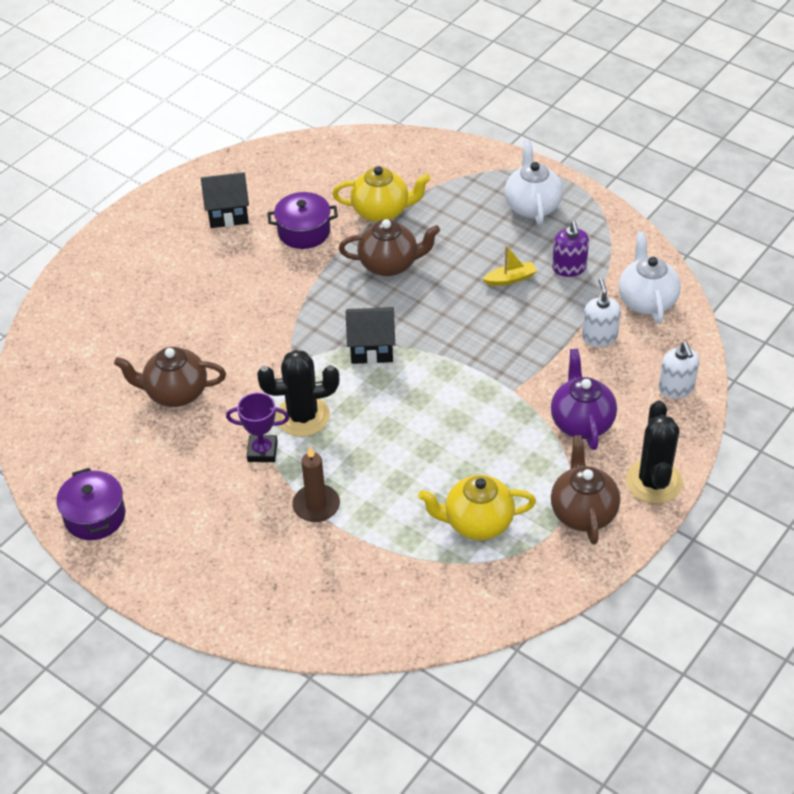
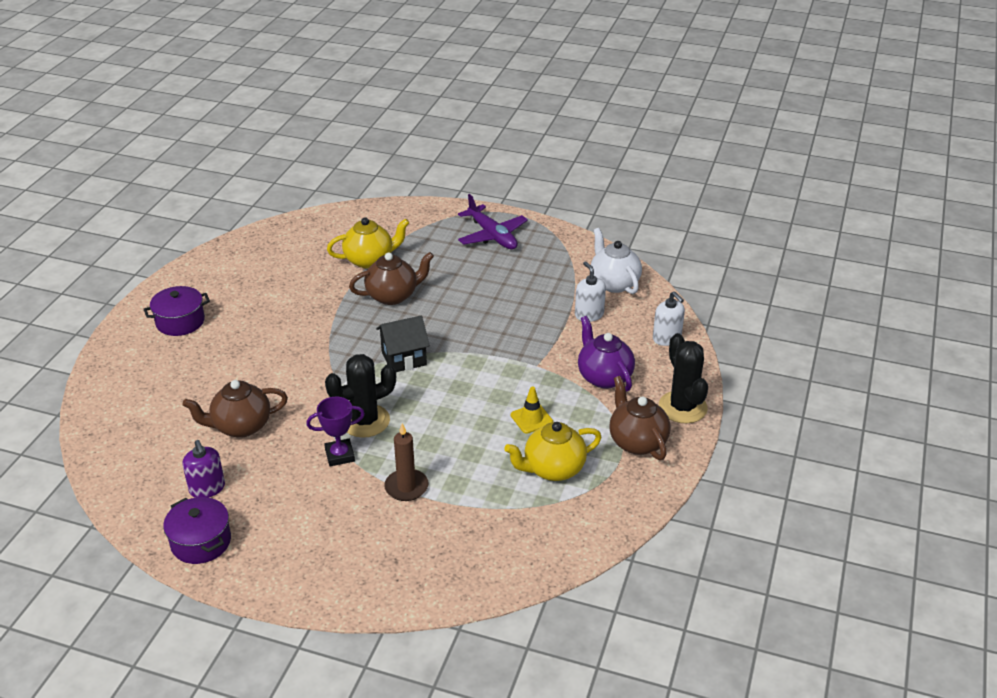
camera: 20 degrees left, 10 degrees down
black house [201,172,249,228] -> none
purple pot [268,192,338,249] -> purple pot moved to [144,286,210,336]
yellow boat [483,245,537,286] -> none
white teapot [505,140,563,225] -> purple plane [458,194,528,250]
purple soap dispenser [552,221,589,277] -> purple soap dispenser moved to [182,440,225,498]
none -> yellow traffic cone [511,387,553,434]

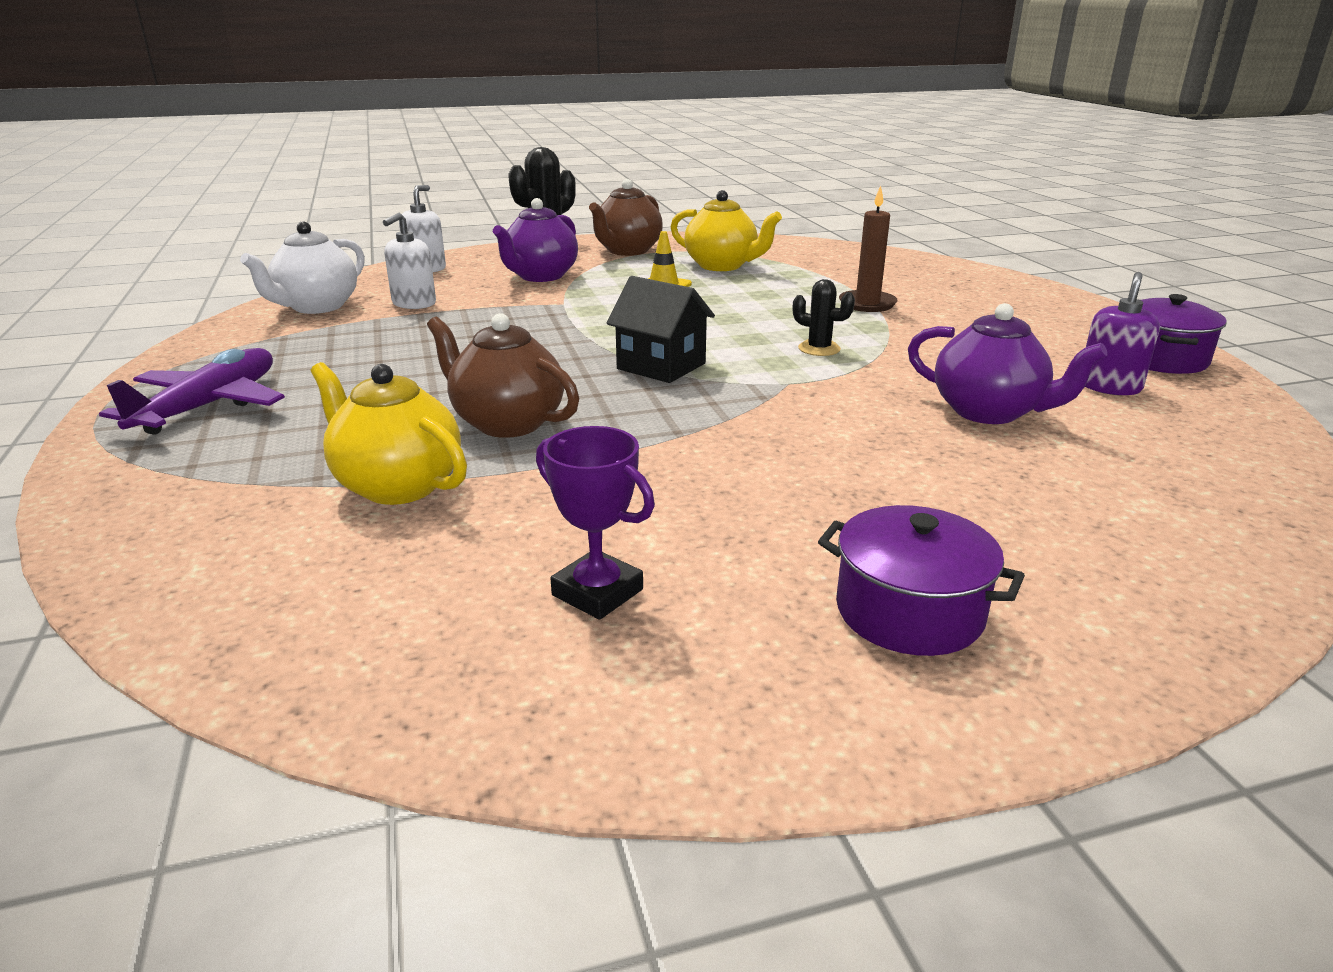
camera: 125 degrees left, 10 degrees down
brown teapot [182,380,288,438] -> purple teapot [908,303,1108,424]
purple trophy [306,397,365,466] -> purple trophy moved to [536,426,655,620]
black cactus [325,354,396,438] -> black cactus [793,279,855,356], size x0.53

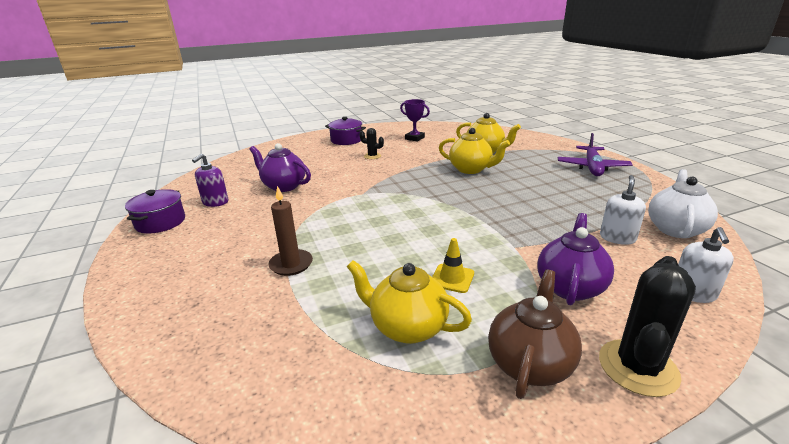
camera: 175 degrees right, 0 degrees up
brown teapot [427,313,579,438] -> yellow teapot [439,128,510,174]
black house [607,276,715,383] -> none
black cactus [793,279,855,356] -> black cactus moved to [360,128,384,159]

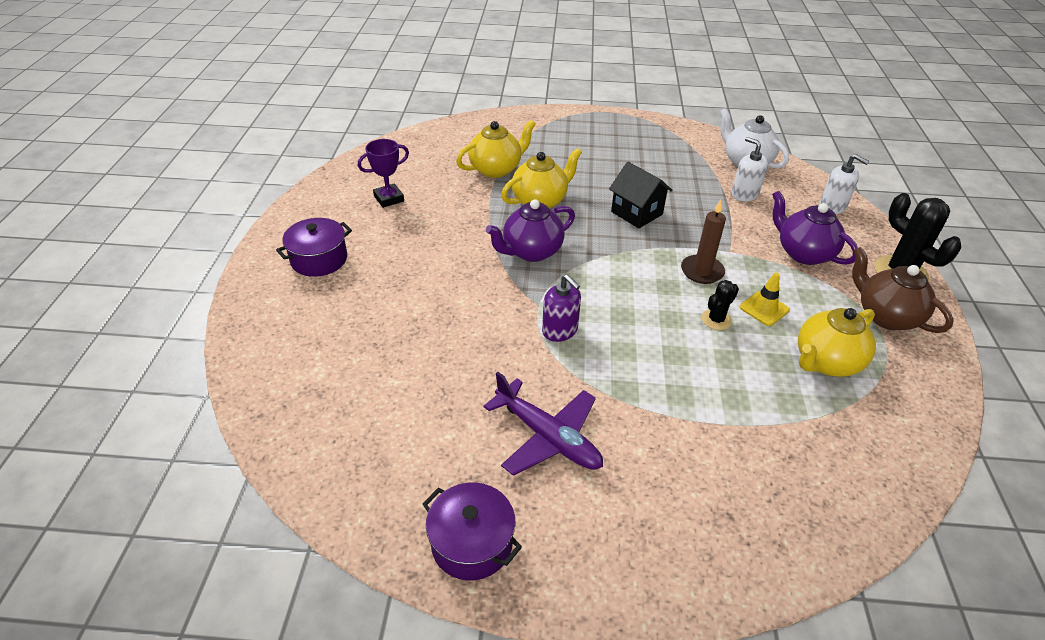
camera: 65 degrees left, 15 degrees up
purple soap dispenser [192,154,228,207] -> purple soap dispenser moved to [542,274,581,342]
purple teapot [249,143,311,192] -> purple teapot moved to [486,199,575,262]
brown candle [268,186,313,276] -> brown candle moved to [681,200,726,284]
black cactus [360,128,384,159] -> black cactus moved to [702,280,739,330]
purple plane [558,133,633,176] -> purple plane moved to [484,372,603,476]
none -> black house [609,162,673,228]

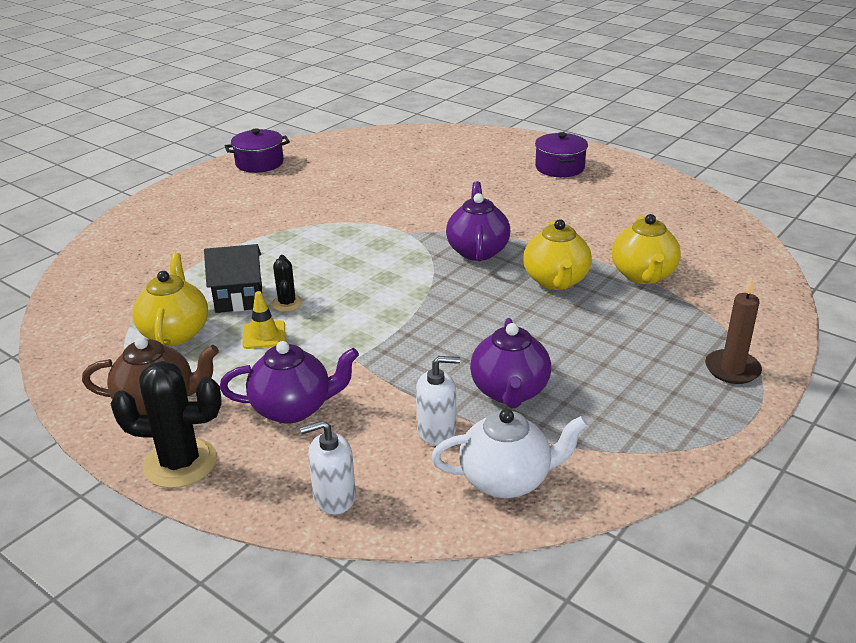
camera: 125 degrees right, 10 degrees down
purple trophy [358,139,409,208] -> none
purple plane [484,372,603,476] -> none
purple soap dispenser [542,274,581,342] -> none
black house [609,162,673,228] -> black house moved to [204,244,262,313]
brown candle [681,200,726,284] -> brown candle moved to [705,277,762,384]
none -> purple teapot [470,318,551,408]

